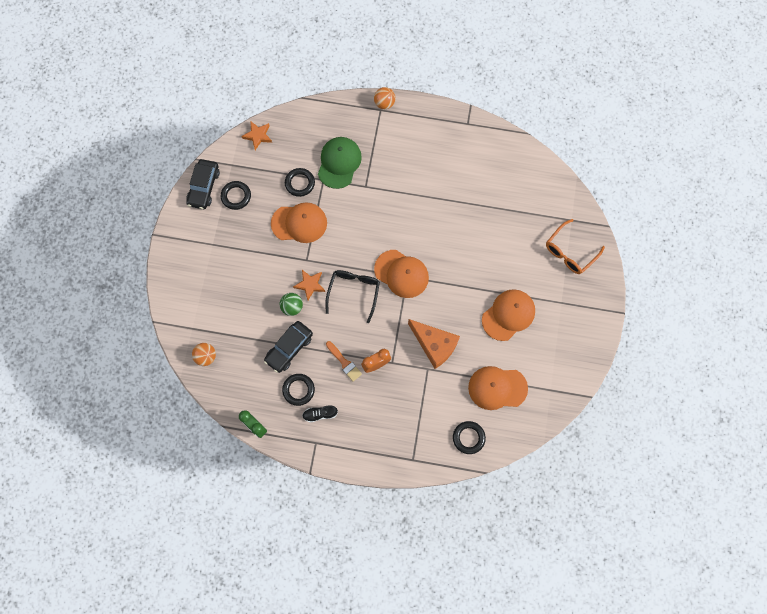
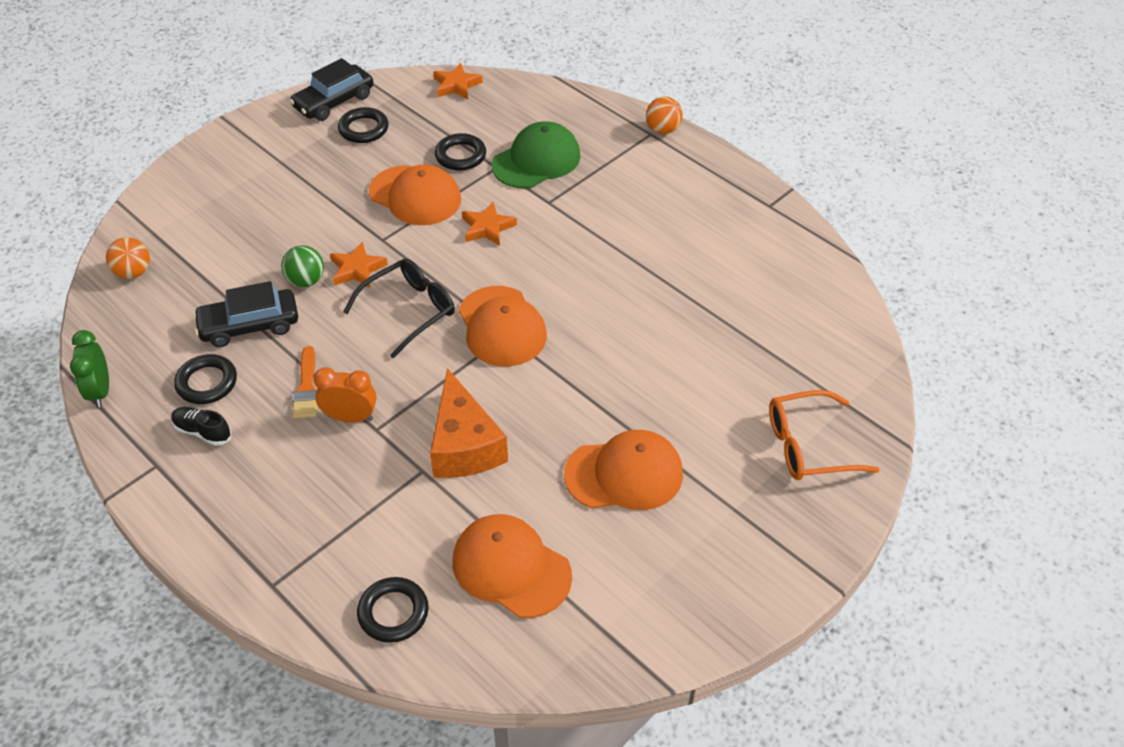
camera: 35 degrees right, 25 degrees down
none -> orange star [462,202,517,246]

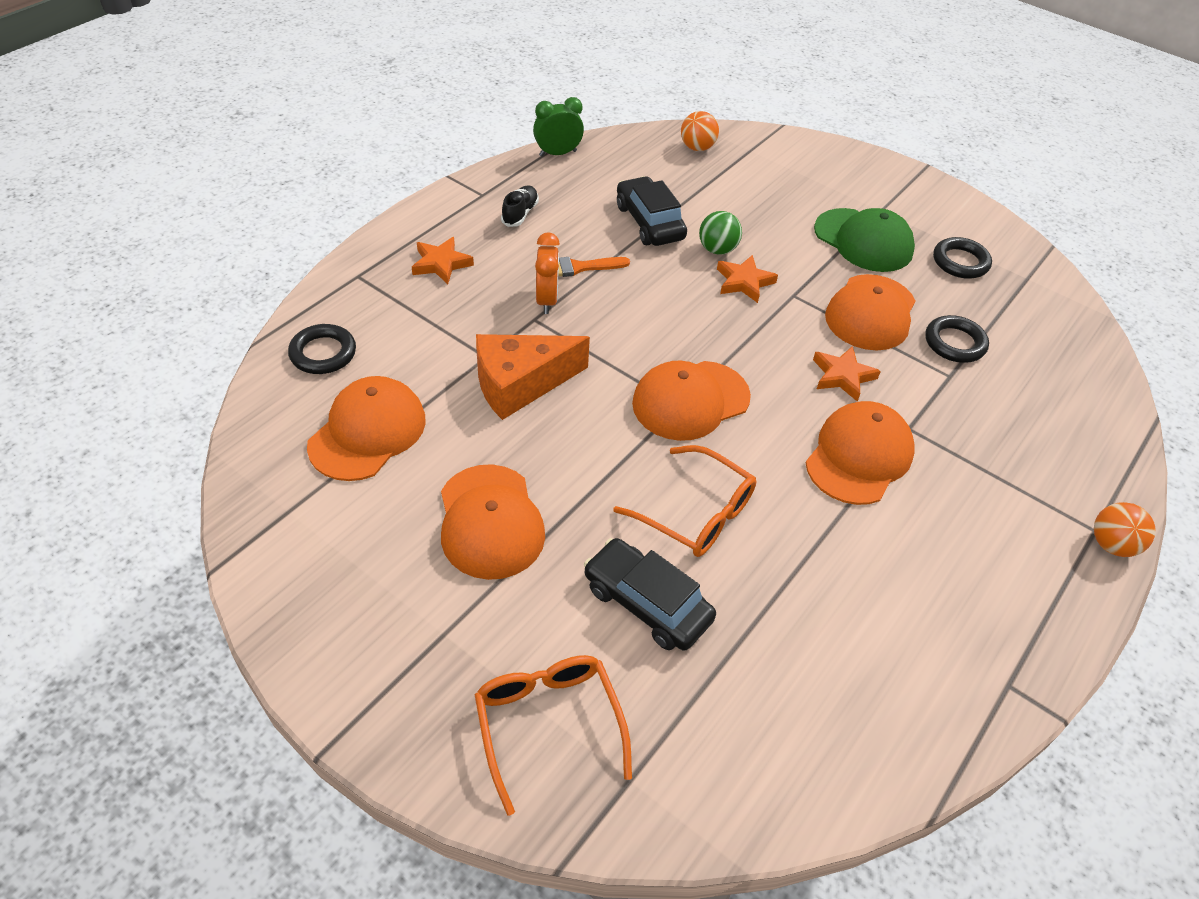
camera: 80 degrees right, 0 degrees up
black ring [174,354,237,404] -> none
black car [289,58,373,121] -> black car moved to [584,538,716,650]
black glasses [343,259,455,358] -> none
orange star [433,63,483,99] -> orange star moved to [412,237,474,284]
green cap [492,121,580,189] -> green cap moved to [814,208,915,272]
none -> orange glasses [613,445,756,557]
none -> orange cap [806,401,915,505]

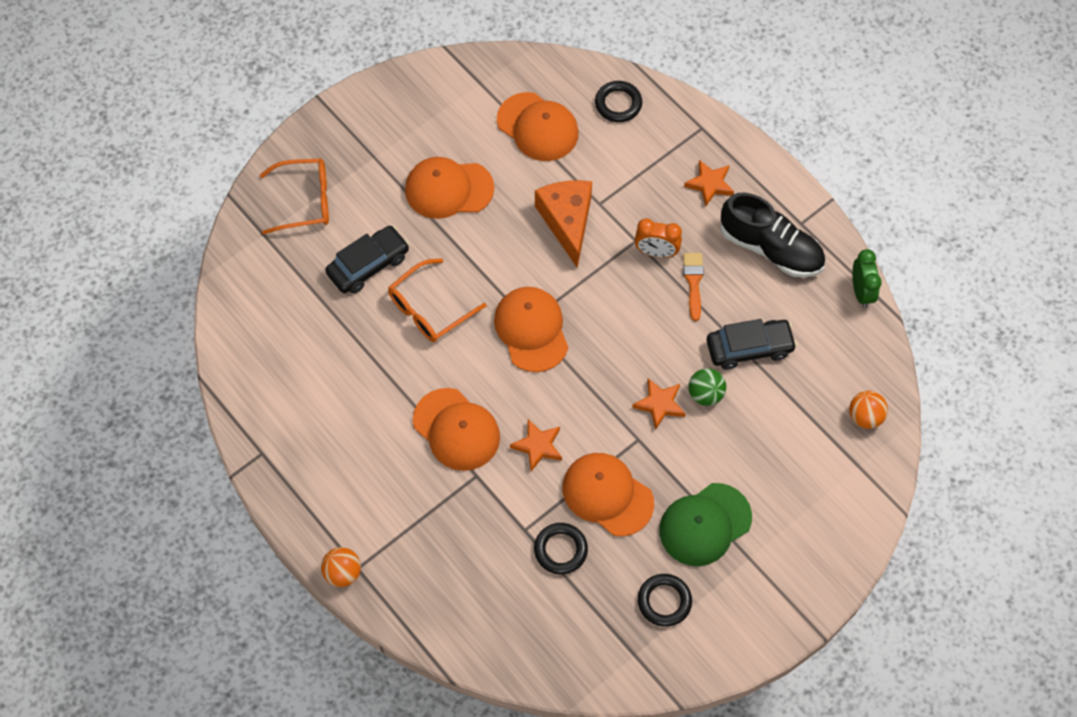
camera: 105 degrees right, 15 degrees up
black shoe [501,185,539,227] -> black shoe [721,193,825,278], size x2.13

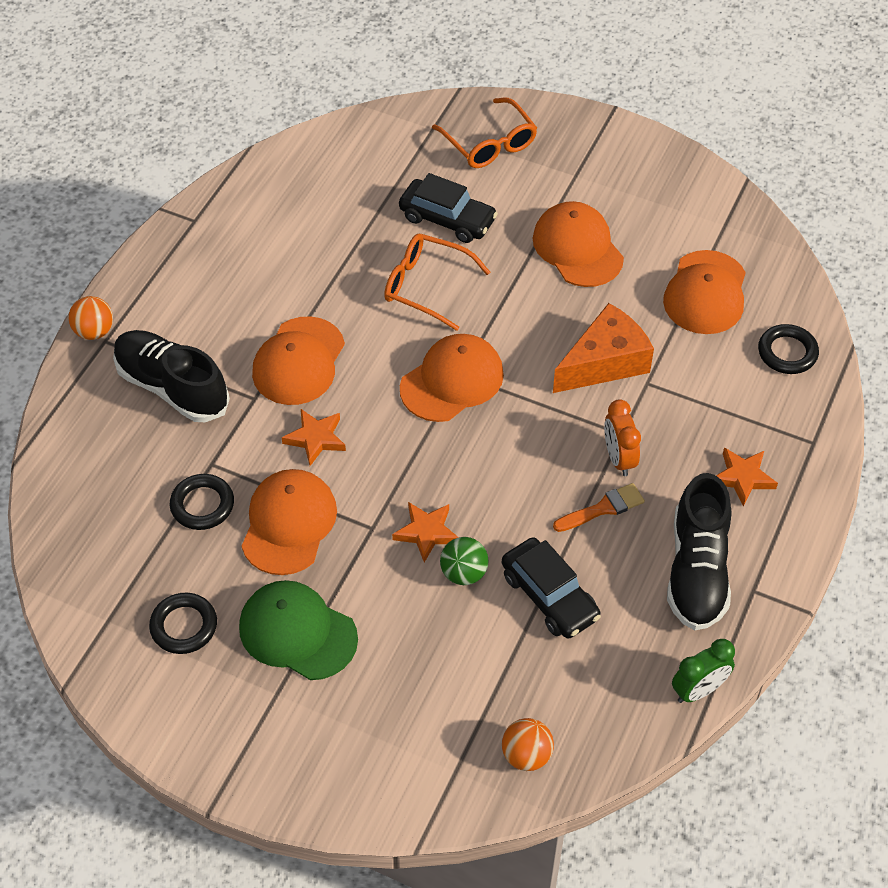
camera: 65 degrees right, 10 degrees down
none -> black shoe [113,330,230,422]

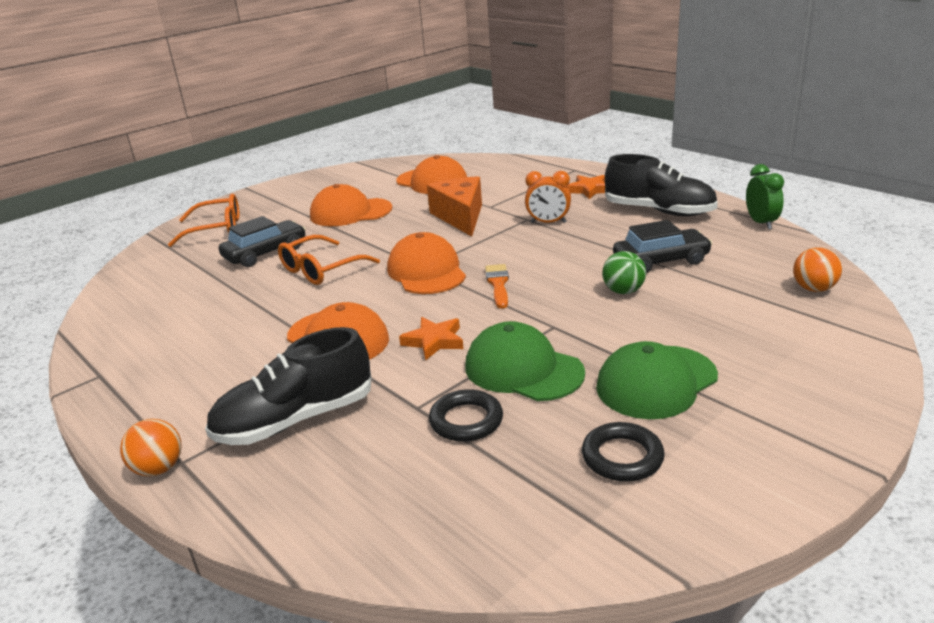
camera: 65 degrees left, 25 degrees down
orange cap [242,469,337,575] -> green cap [465,321,585,401]
orange star [392,502,459,562] -> none
orange brush [553,483,645,532] -> orange brush moved to [485,264,509,309]
black ring [758,324,819,374] -> none

